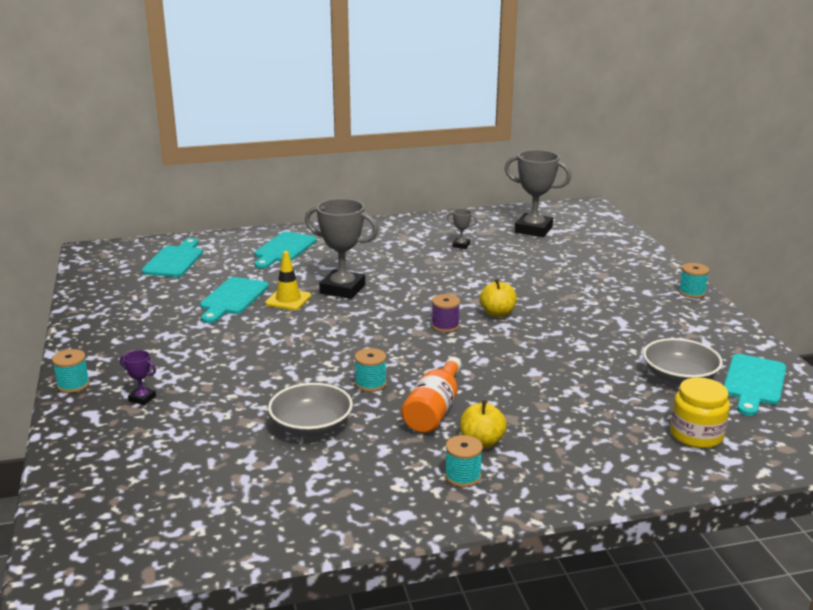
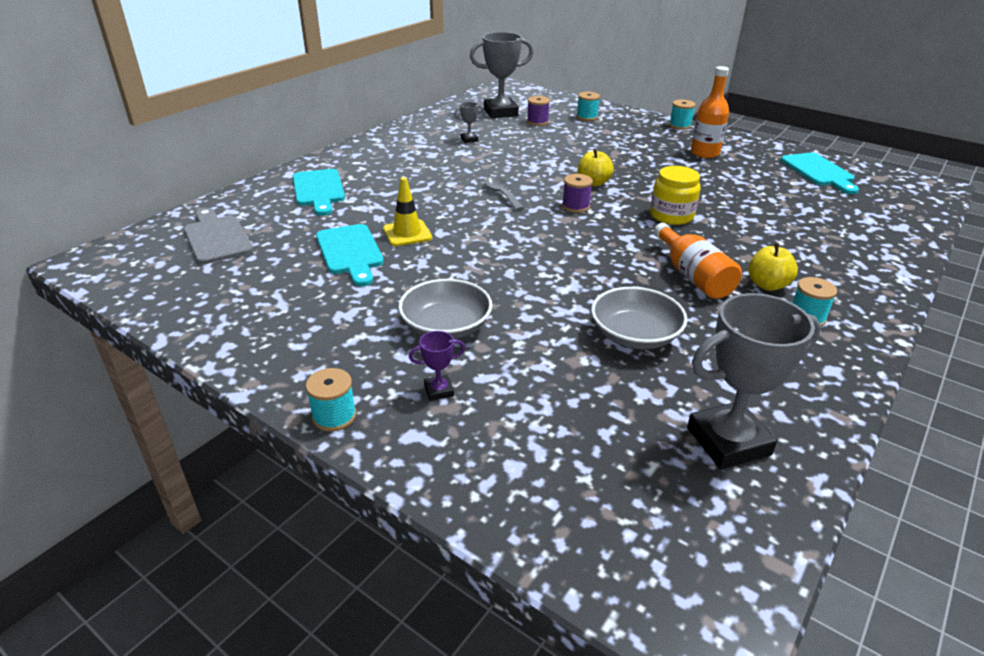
camera: 40 degrees left, 10 degrees up
turquoise cutting board [142,238,203,277] -> grey cutting board [184,208,253,264]
grey trophy [305,198,378,299] -> grey trophy moved to [687,293,821,469]
turquoise spool [355,348,387,392] -> turquoise spool moved to [576,92,600,121]
grey bowl [643,338,723,385] -> grey bowl moved to [398,279,492,339]
yellow jar [670,377,730,448] -> yellow jar moved to [650,166,701,225]
none -> grey spoon [484,177,524,211]
none -> purple spool [527,96,550,126]
none -> orange bottle [691,66,729,158]

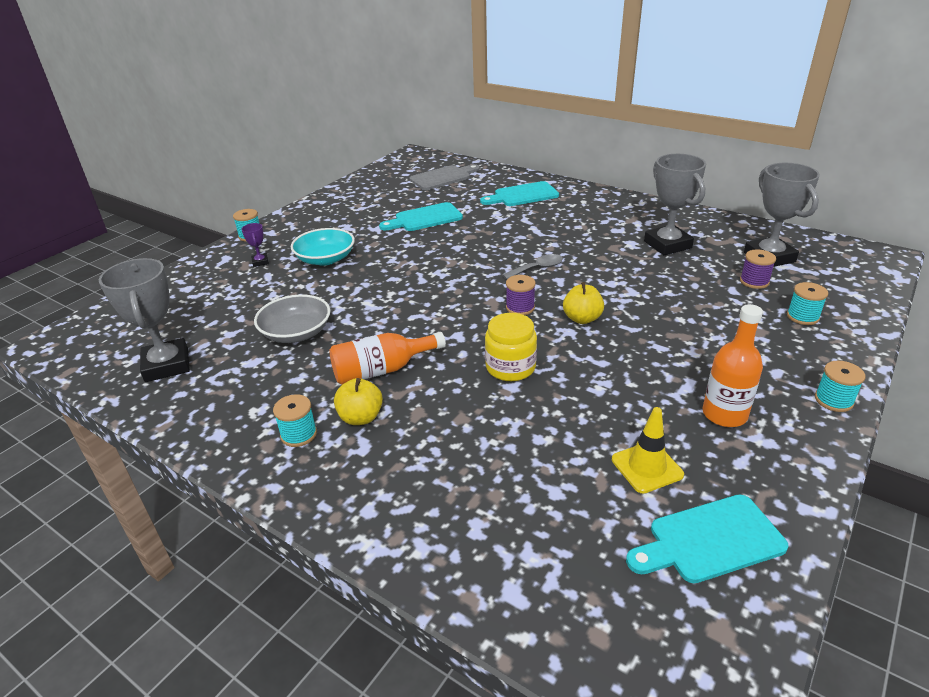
camera: 90 degrees right, 0 degrees up
yellow traffic cone [383,177,432,246] -> yellow traffic cone moved to [612,407,684,494]
grey bowl [398,279,492,339] -> turquoise bowl [291,228,355,266]
grey trophy [454,102,484,143] -> grey trophy [644,154,706,255], size x2.23

